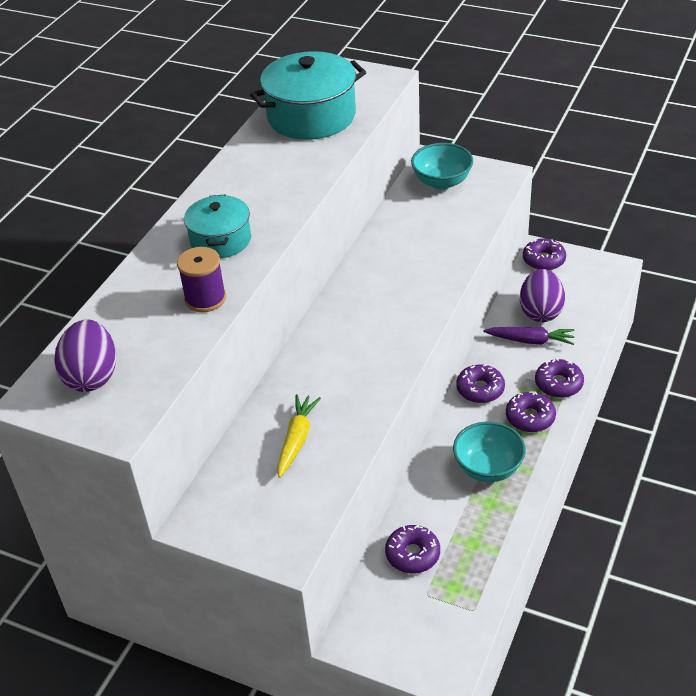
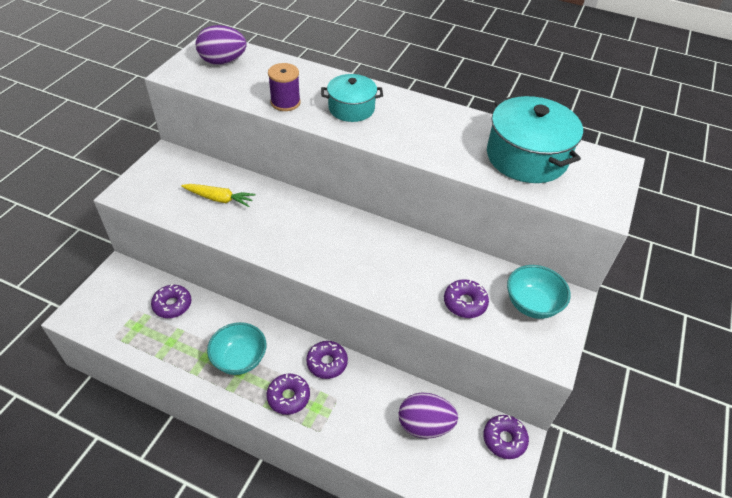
camera: 85 degrees right, 5 degrees up
purple carrot [484,327,574,345] -> none
purple donut [535,358,584,398] -> purple donut moved to [444,279,489,318]

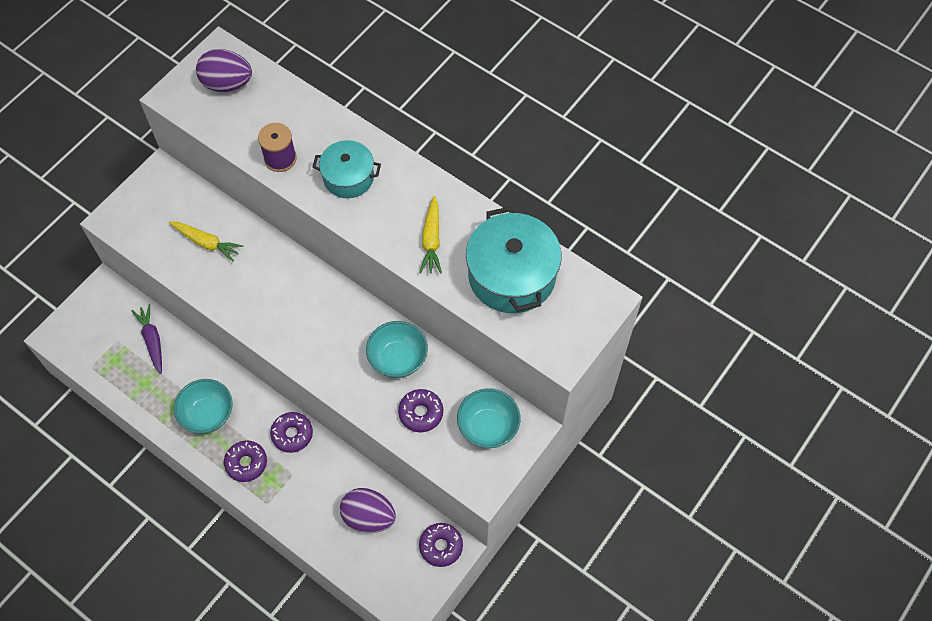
camera: 15 degrees right, 15 degrees up
purple donut [151,284,191,318] -> purple carrot [132,304,162,374]
none -> turquoise bowl [366,321,428,378]
none -> yellow carrot [419,196,442,274]

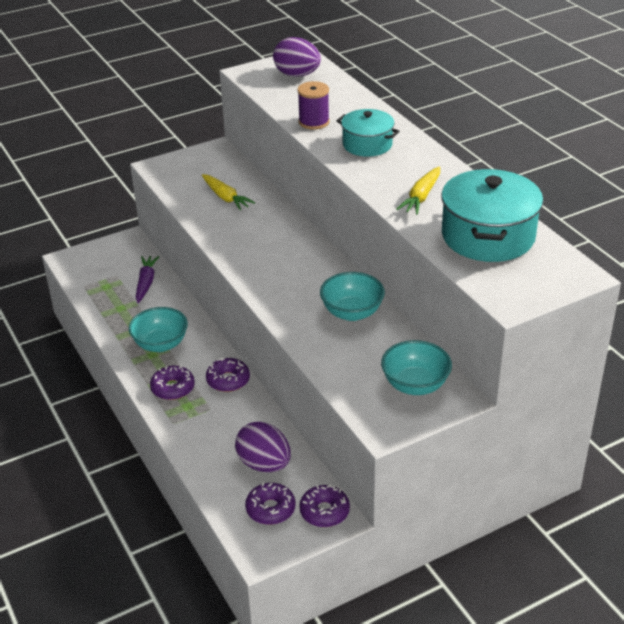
camera: 25 degrees right, 25 degrees down
purple donut [398,389,443,432] -> purple donut moved to [245,483,295,525]

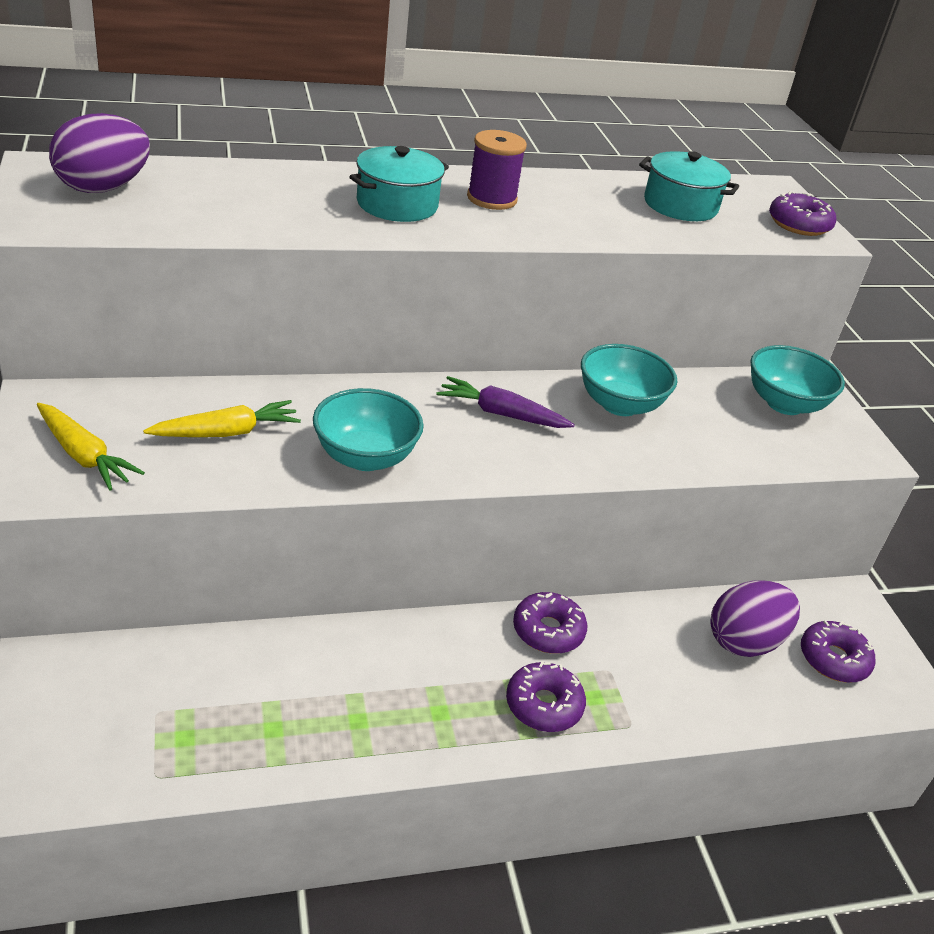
camera: 80 degrees left, 0 degrees up
turquoise bowl [129,307,188,352] -> turquoise bowl moved to [313,388,424,471]
purple carrot [136,256,160,303] -> purple carrot moved to [437,376,575,428]
purple spool [297,81,330,130] -> purple spool moved to [467,130,527,210]
purple donut [299,485,350,527] -> purple donut moved to [769,191,836,236]
yellow carrot [396,166,440,215] -> yellow carrot moved to [37,403,145,491]
turquoise pot [441,169,543,262] -> turquoise pot [639,151,739,221], size x0.61

